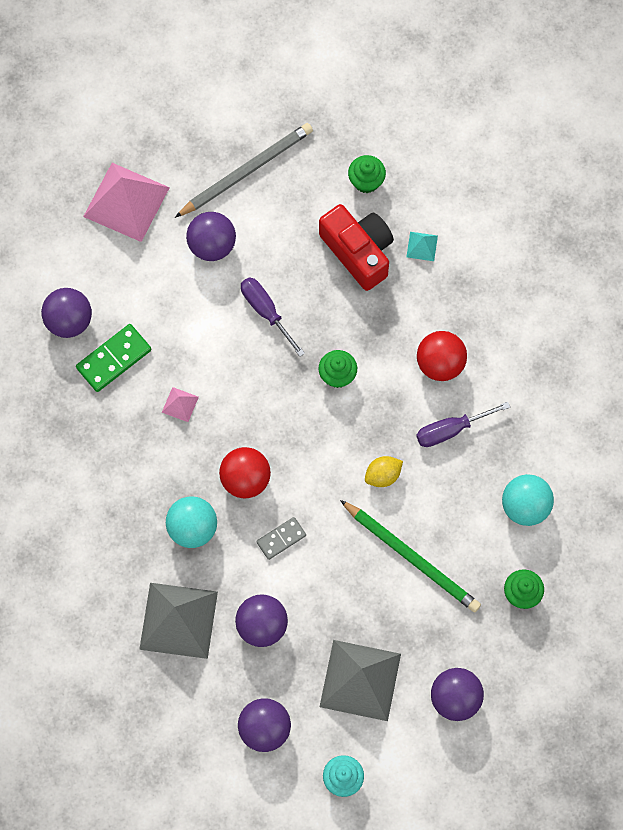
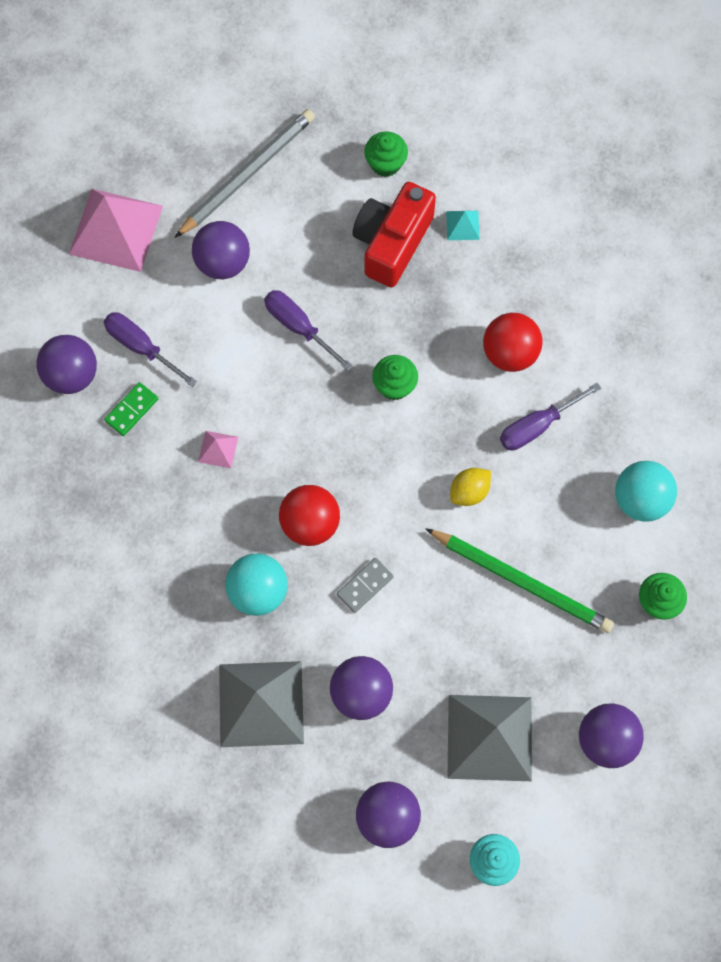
camera: 10 degrees left, 0 degrees up
green domino [76,324,151,392] -> green domino [104,382,158,436], size x0.63
red camera [319,204,394,291] -> red camera turned 105 degrees counterclockwise [352,182,436,288]
none -> purple screwdriver [104,312,197,387]

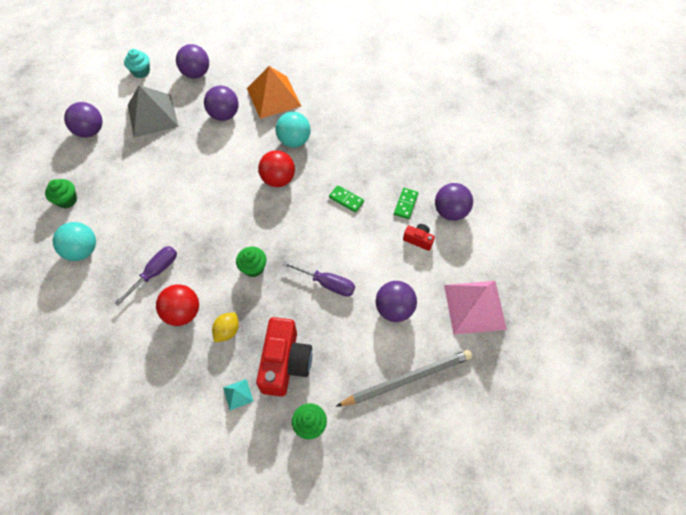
camera: 160 degrees right, 10 degrees down
purple screwdriver [104,312,197,387] -> red camera [403,224,435,251]
grey pencil [175,109,315,238] -> grey pencil turned 135 degrees counterclockwise [336,350,472,407]
pink pyramid [198,431,238,468] -> green domino [329,185,364,212]
grey pyramid [219,661,304,747] -> orange pyramid [247,66,301,119]
grey domino [336,558,394,613] -> none
green pencil [425,528,614,633] -> none
yellow lemon [450,468,491,506] -> yellow lemon moved to [212,312,239,342]

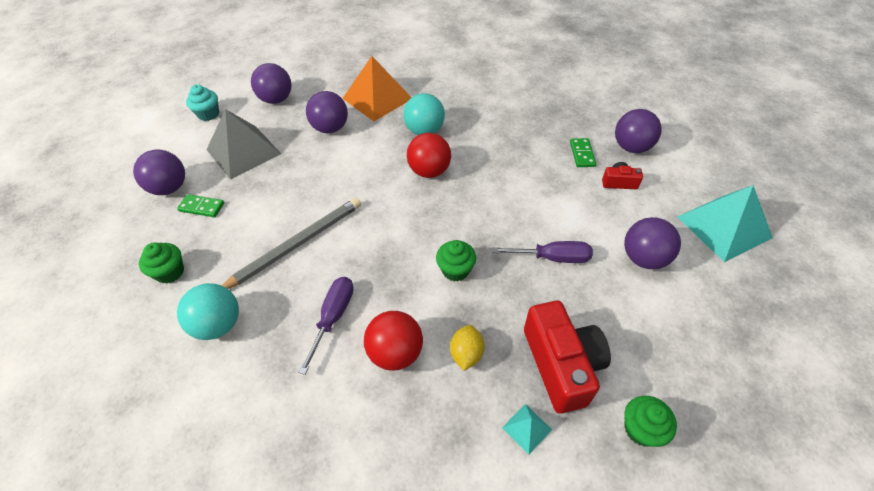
camera: 20 degrees left, 10 degrees down
green domino [329,185,364,212] -> green domino moved to [177,194,224,217]
grey pencil [336,350,472,407] -> grey pencil moved to [222,198,361,289]
pink pyramid [444,281,507,334] -> turquoise pyramid [677,185,773,262]

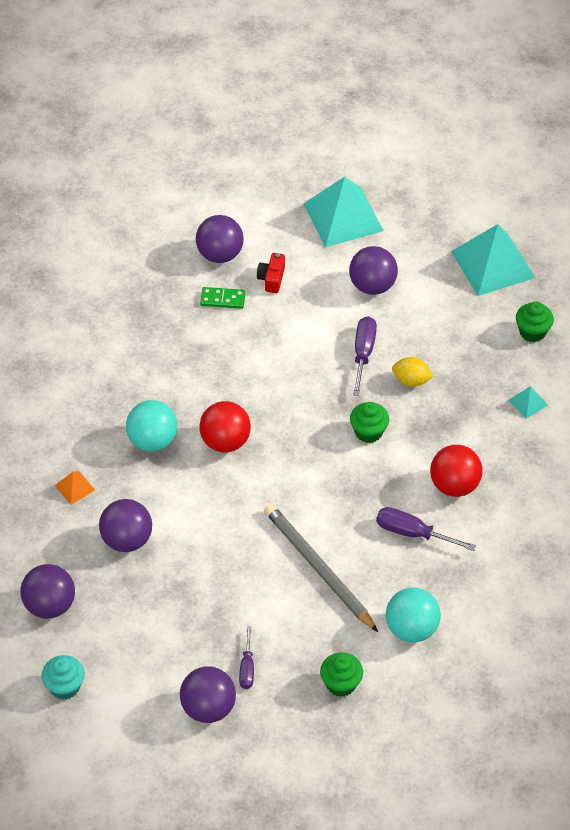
camera: 85 degrees left, 0 degrees up
green domino [177,194,224,217] -> purple screwdriver [239,626,254,689]
grey pyramid [206,109,281,180] -> none
orange pyramid [342,56,411,121] -> orange pyramid [55,471,95,505], size x0.43
yellow lemon [450,325,484,371] -> yellow lemon moved to [392,357,434,387]
red camera [524,301,611,414] -> none
none -> turquoise pyramid [451,224,536,296]

